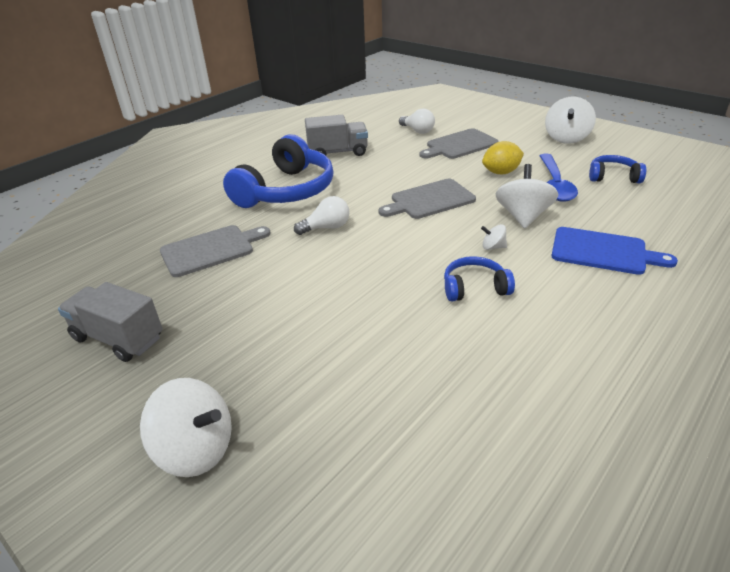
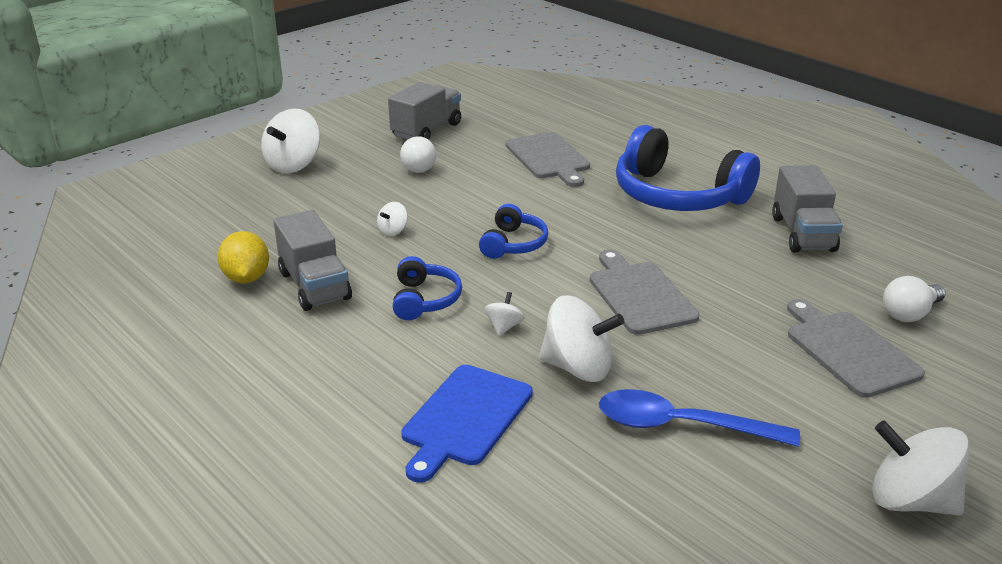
camera: 95 degrees right, 5 degrees down
white light bulb [294,196,349,235] -> white light bulb moved to [400,136,436,173]
yellow lemon [482,141,524,174] -> yellow lemon moved to [217,231,269,283]
blue headphones [589,155,646,183] -> blue headphones moved to [479,204,548,259]
none -> grey truck [274,210,352,311]
none -> white spinning top [377,202,408,236]

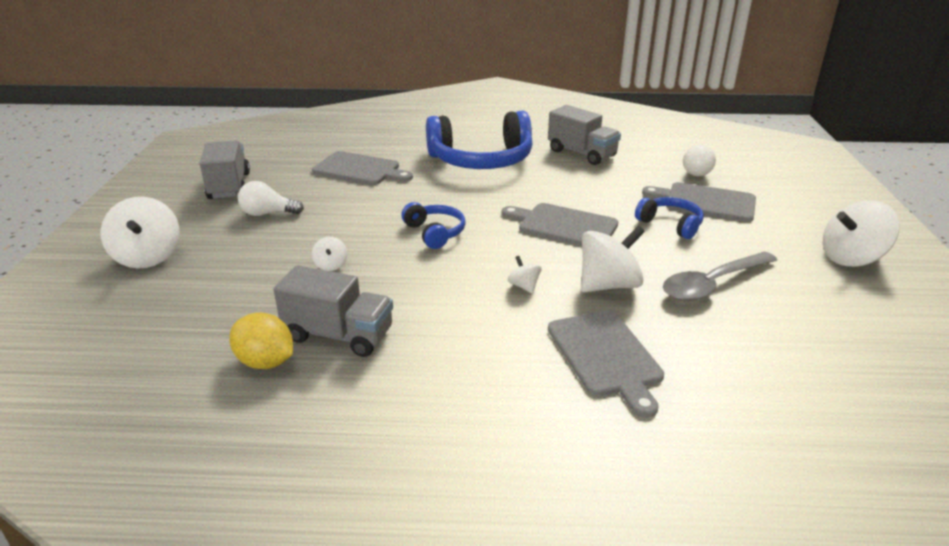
camera: 45 degrees left, 0 degrees up
blue headphones [393,256,462,321] -> blue headphones moved to [635,197,704,239]
white light bulb [400,136,436,173] -> white light bulb turned 150 degrees clockwise [238,181,304,216]
blue cutting board [401,365,533,483] -> grey cutting board [548,310,664,418]
blue spoon [599,389,800,447] -> grey spoon [663,251,777,301]

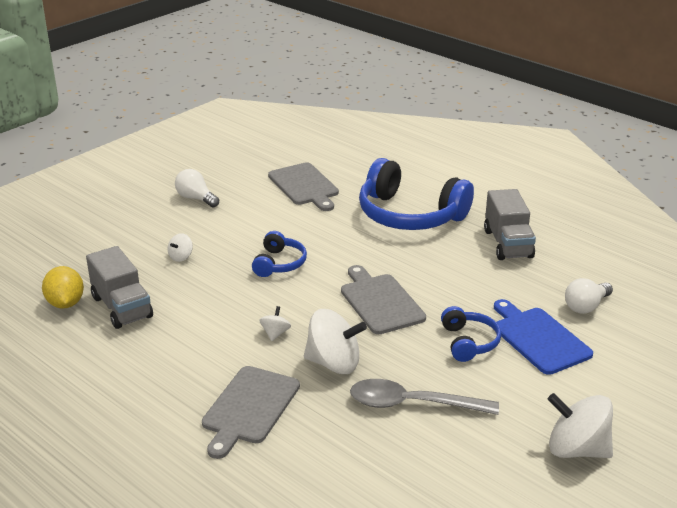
camera: 40 degrees right, 0 degrees up
white spinning top [100,197,180,268] -> none
grey truck [200,141,250,199] -> none
grey cutting board [642,182,756,222] -> blue cutting board [494,299,593,375]

